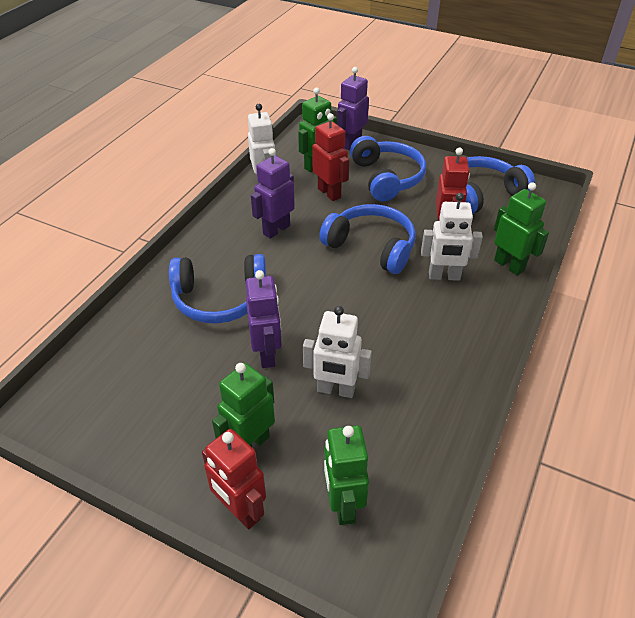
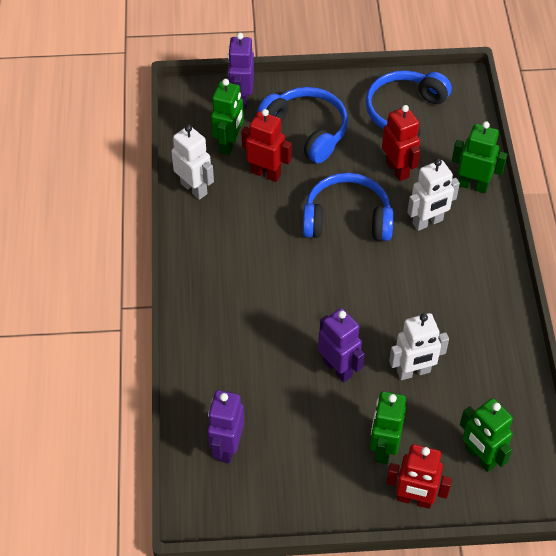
camera: 30 degrees left, 10 degrees up
blue headphones [169,254,266,324] -> none
purple robot [251,148,295,239] -> purple robot moved to [207,390,244,463]

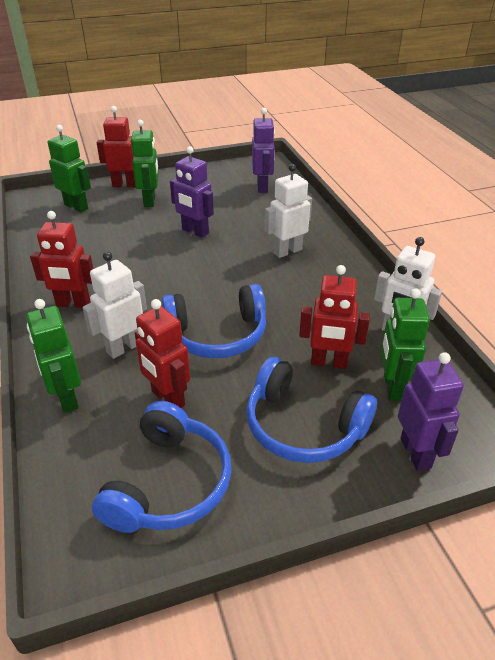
camera: 165 degrees right, 15 degrees down
white robot [389,313,449,380] -> white robot moved to [265,164,312,258]
green robot [452,121,507,193] -> green robot turned 60 degrees clockwise [26,299,81,413]
none -> red robot [30,211,93,308]

